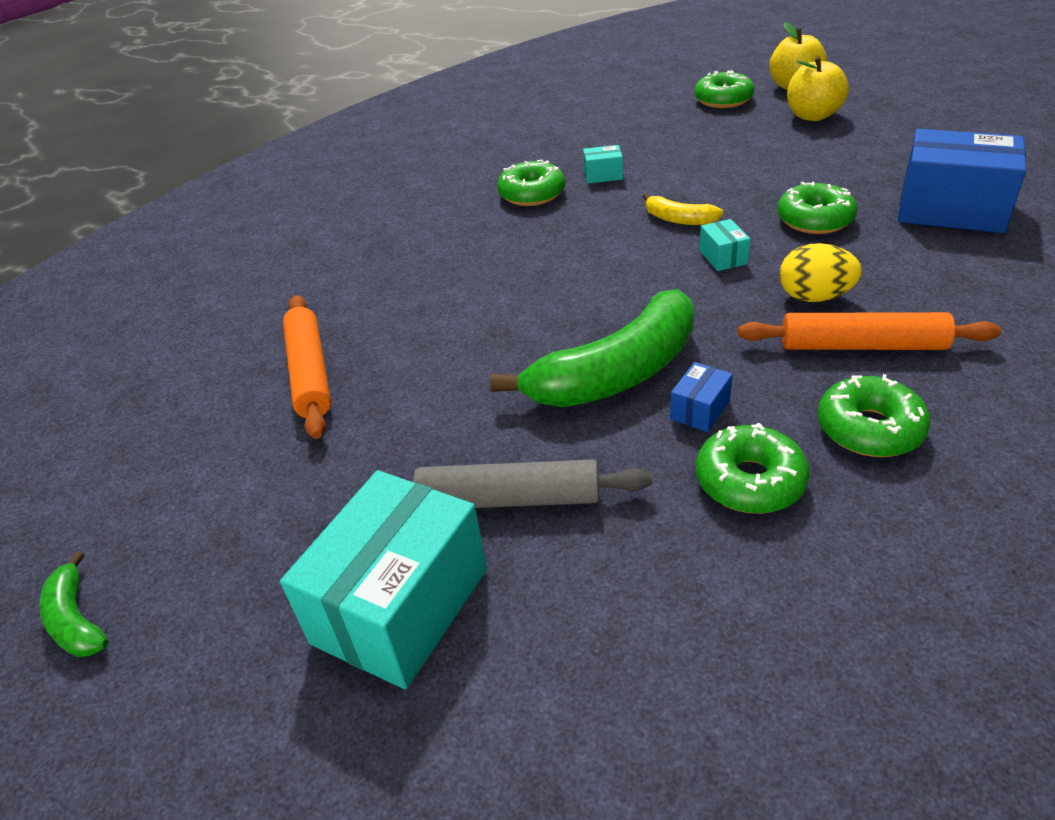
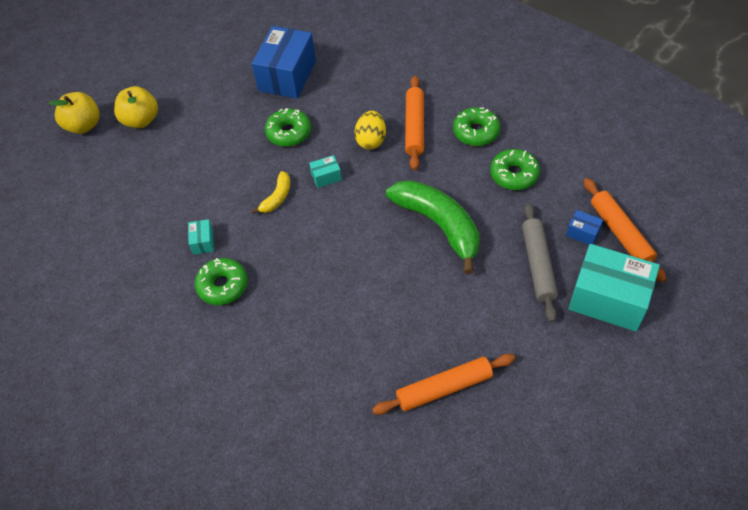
camera: 95 degrees left, 15 degrees up
green banana [39,551,108,657] -> none
blue box [670,362,733,432] -> blue box moved to [566,210,603,245]
green donut [694,70,755,108] -> none
none -> orange rolling pin [583,178,666,283]

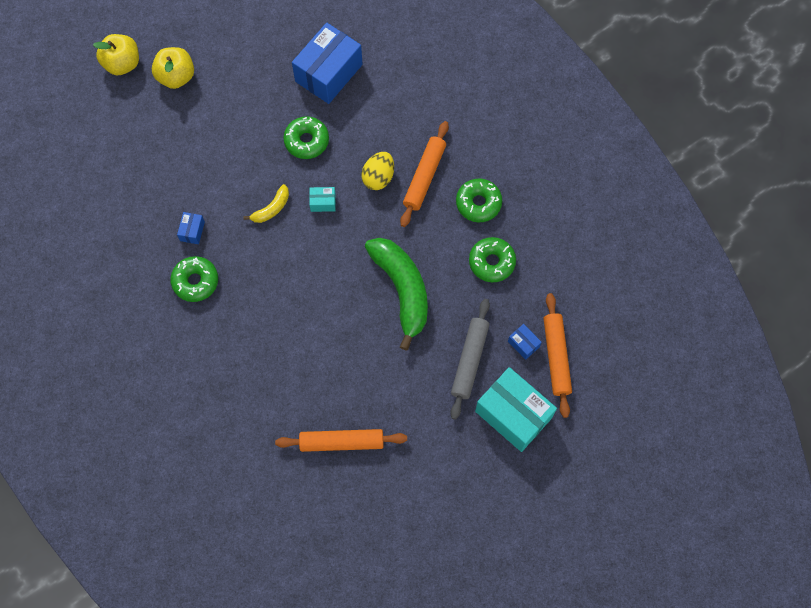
camera: 15 degrees right, 15 degrees up
turquoise box [188,219,214,255] -> blue box [177,212,205,244]

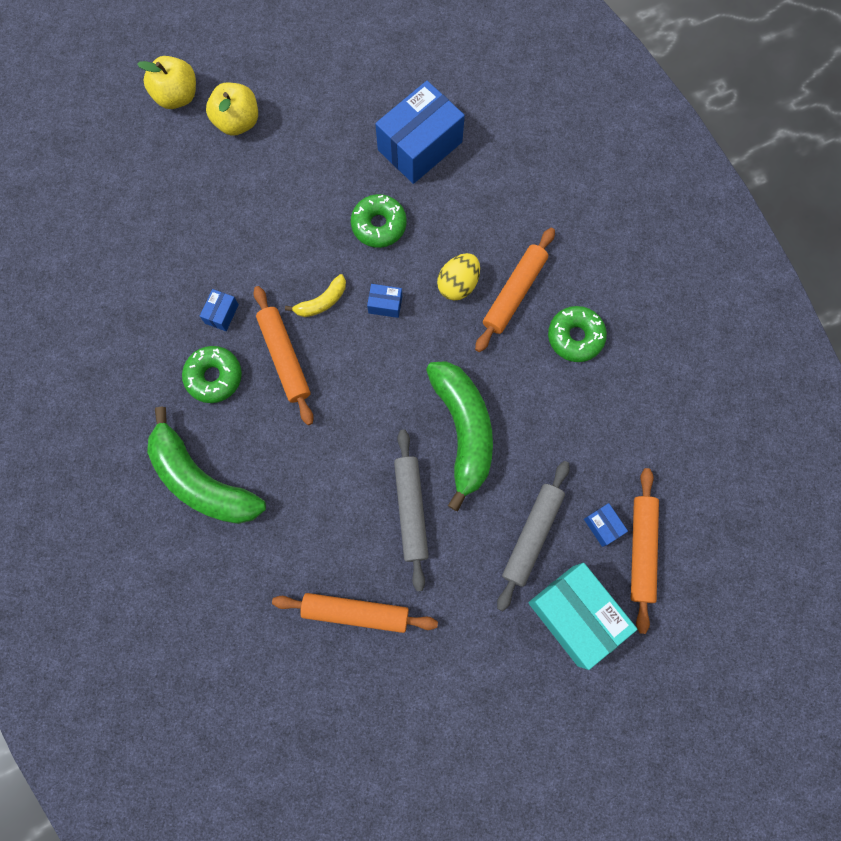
camera: 10 degrees right, 5 degrees up
turquoise box [309,187,336,212] -> blue box [367,284,402,318]
green donut [469,237,516,282] -> none
none -> green banana [147,407,266,524]
none -> orange rolling pin [254,286,314,425]
none -> grey rolling pin [394,430,429,591]

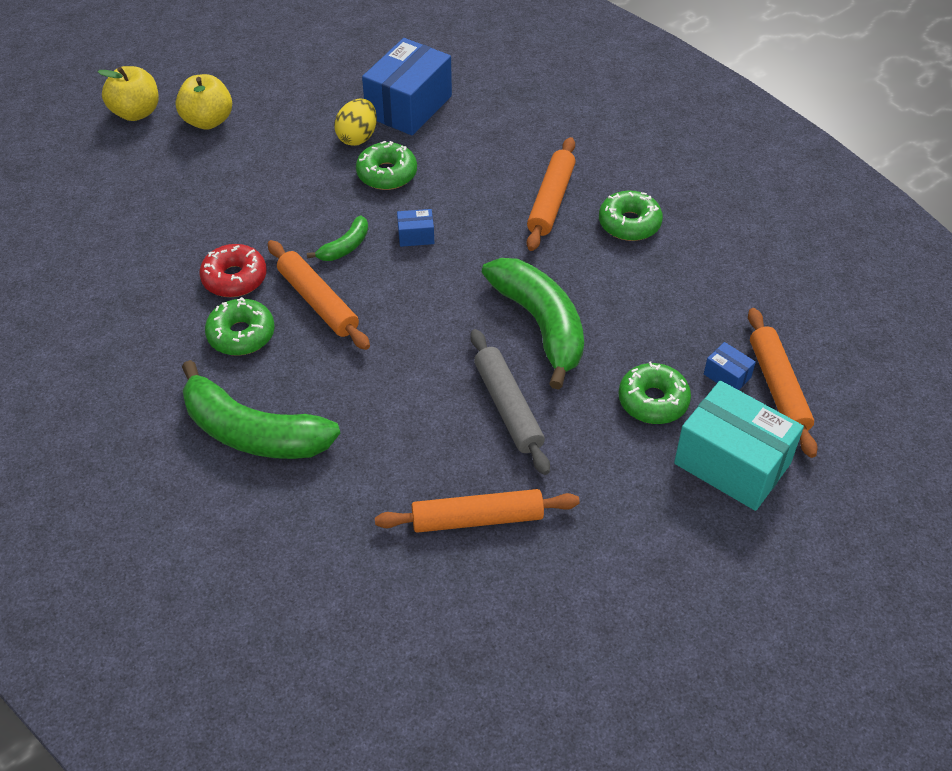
camera: 15 degrees left, 25 degrees down
blue box [200,289,239,331] -> red donut [200,244,267,297]
yellow banana [285,274,346,317] -> green banana [307,216,368,261]
yellow egg [437,253,480,301] -> yellow egg moved to [334,99,377,146]
grey rolling pin [497,461,569,611] -> green donut [618,361,691,424]

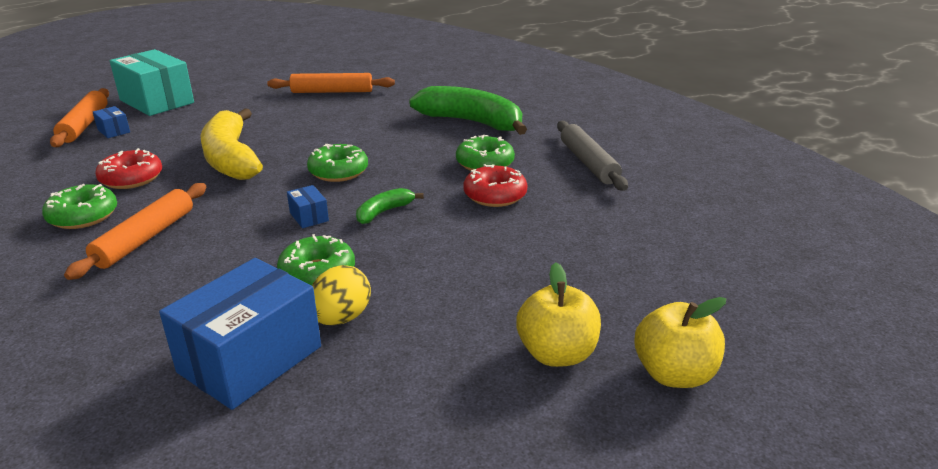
camera: 175 degrees left, 20 degrees down
orange rolling pin [268,240,370,350] -> none
blue box [397,209,434,247] -> blue box turned 60 degrees clockwise [287,185,329,228]
grey rolling pin [470,329,550,475] -> grey rolling pin moved to [557,121,628,191]
green banana [482,258,584,390] -> yellow banana [201,108,263,180]
green donut [618,361,691,424] -> green donut moved to [307,144,368,182]
none -> red donut [95,148,162,189]

